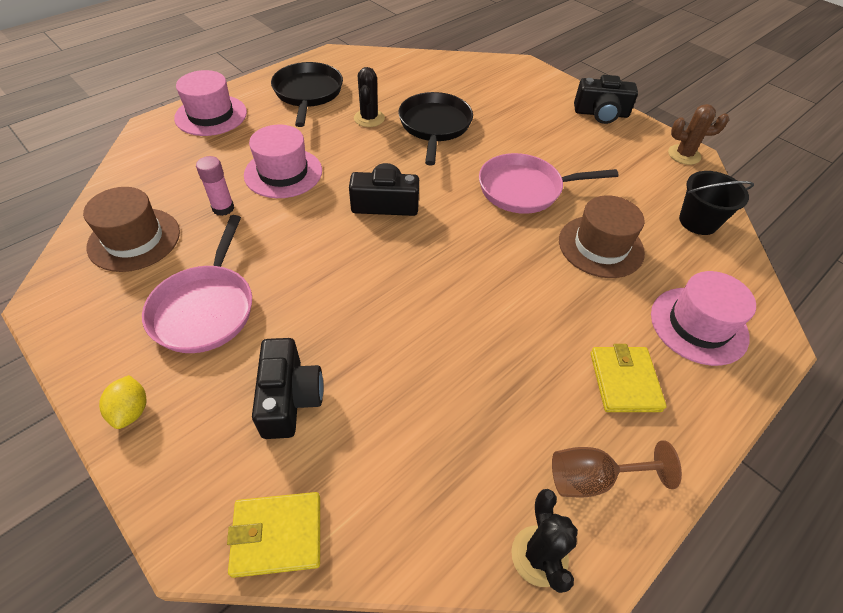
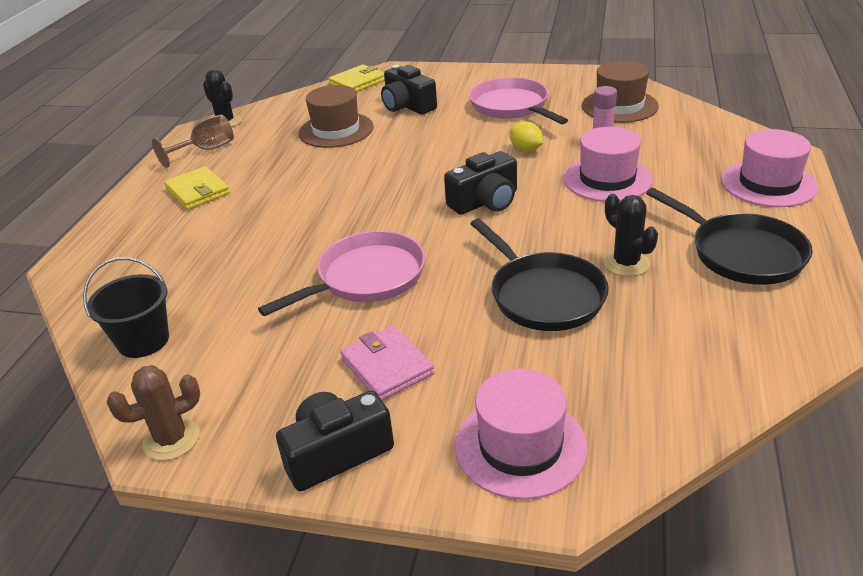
camera: 150 degrees right, 15 degrees down
yellow lemon [99,375,147,429] -> yellow lemon moved to [509,121,543,152]
brown hat [559,195,645,278] -> brown hat moved to [299,85,373,148]
pink hat [651,271,756,366] -> pink hat moved to [455,369,588,500]
none -> pink wallet [340,326,434,401]

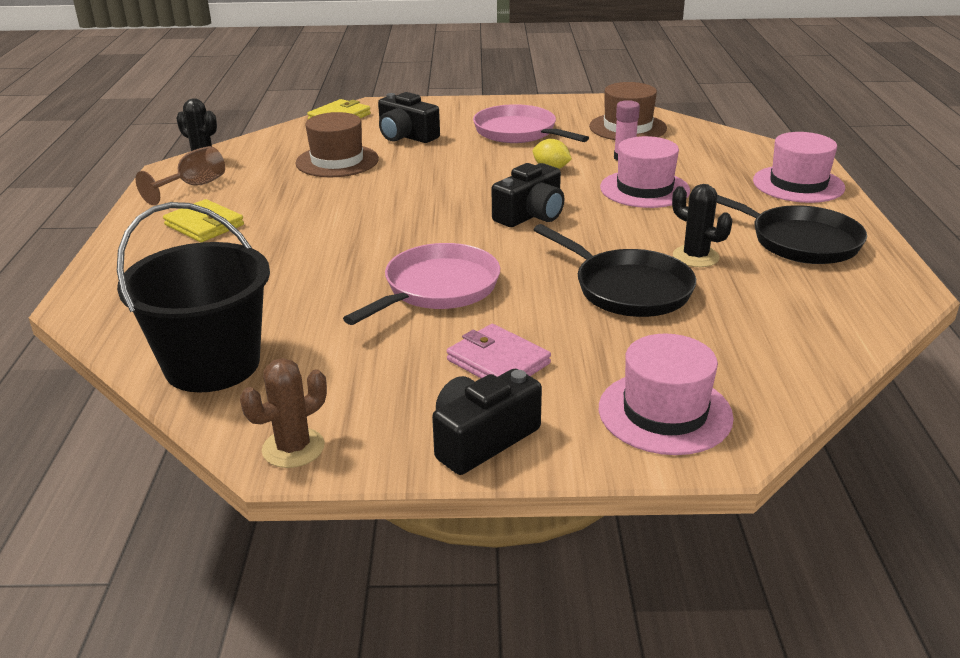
camera: 15 degrees left, 5 degrees down
black bucket [83,257,169,358] -> black bucket [117,202,270,393], size x1.64

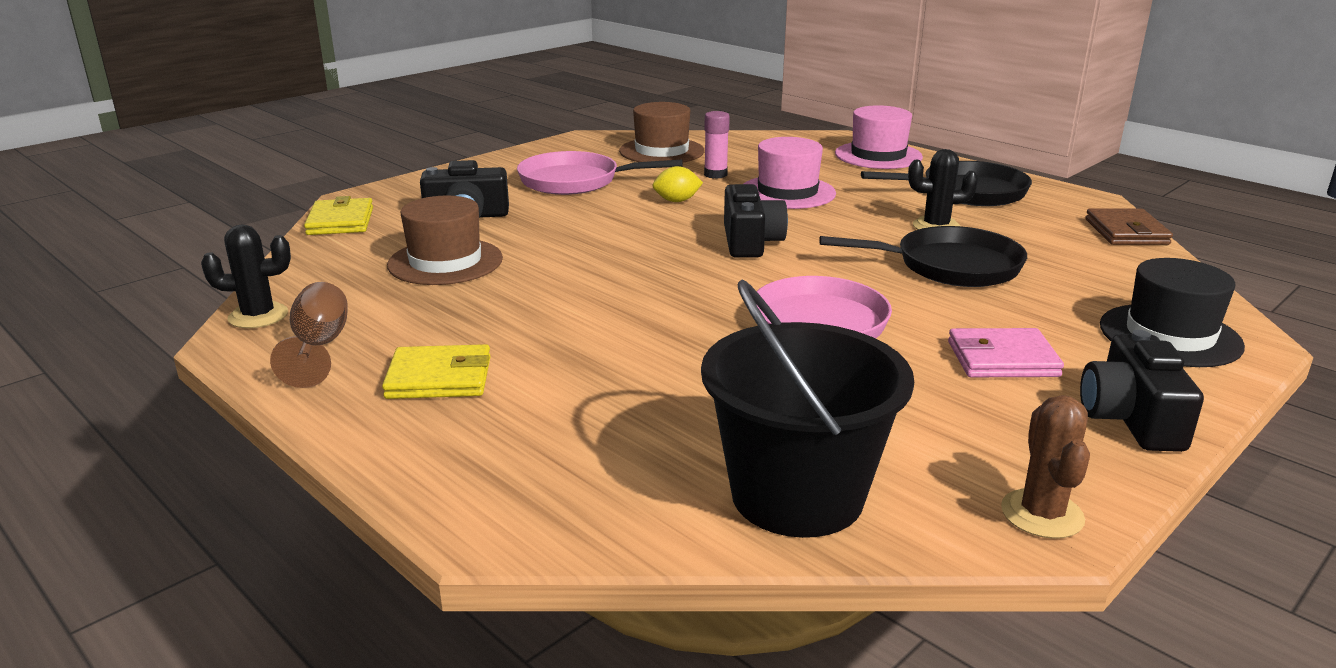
camera: 45 degrees left, 5 degrees down
pink hat [599,334,734,455] -> black hat [1100,258,1245,367]
none -> brown wallet [1085,208,1173,245]

